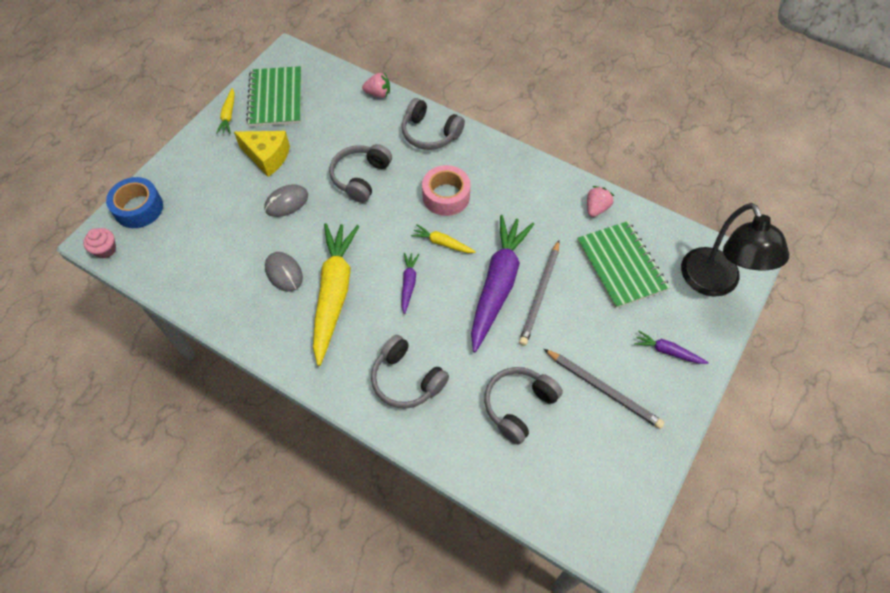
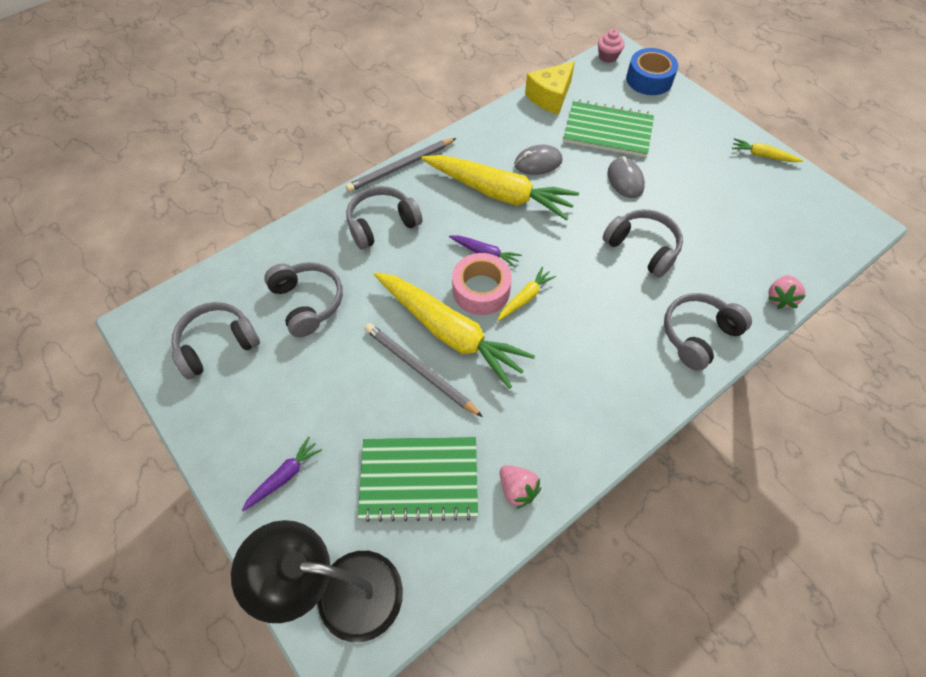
camera: 110 degrees right, 0 degrees up
yellow cheese [234,131,290,177] -> yellow cheese moved to [525,61,575,115]
green notebook [246,66,301,127] -> green notebook moved to [563,100,654,157]
pink tape [422,165,471,216] -> pink tape moved to [452,253,512,315]
purple carrot [471,215,534,352] -> yellow carrot [374,272,535,389]
grey pencil [544,349,665,429] -> grey pencil moved to [346,138,456,192]
none -> grey headphones [172,302,260,379]

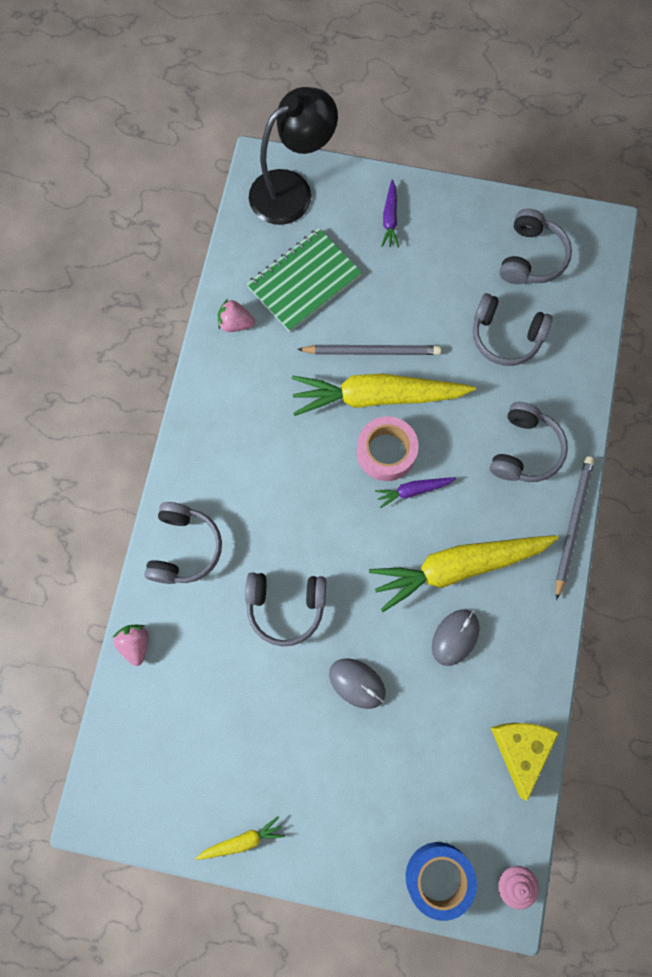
camera: 140 degrees right, 15 degrees up
yellow carrot [497,267,556,321] -> none
green notebook [563,100,654,157] -> none

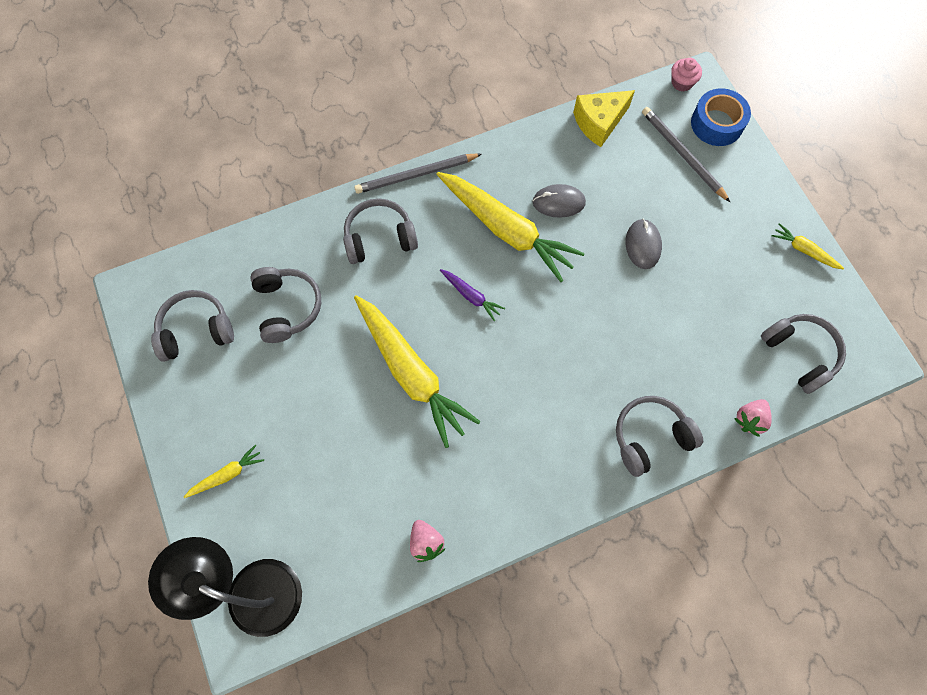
camera: 125 degrees left, 5 degrees down
grey headphones [245,572,326,646] -> grey headphones moved to [761,314,846,394]
green notebook [246,228,362,332] -> none
grey pencil [297,345,441,355] -> grey pencil moved to [642,107,730,202]
pink tape [357,416,419,481] -> none
purple carrot [381,179,399,248] -> yellow carrot [184,445,264,498]

